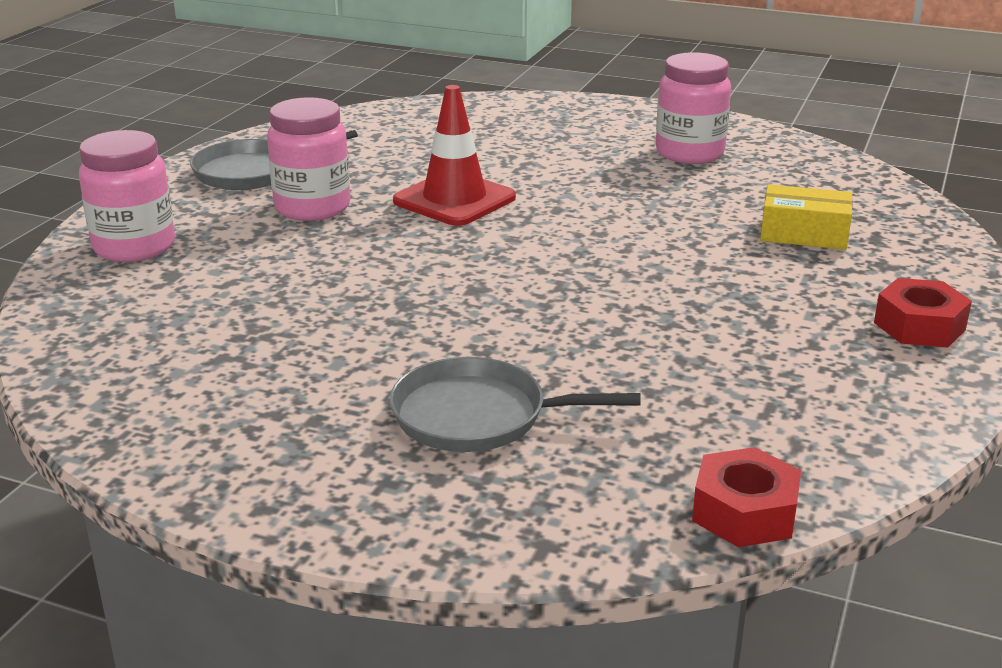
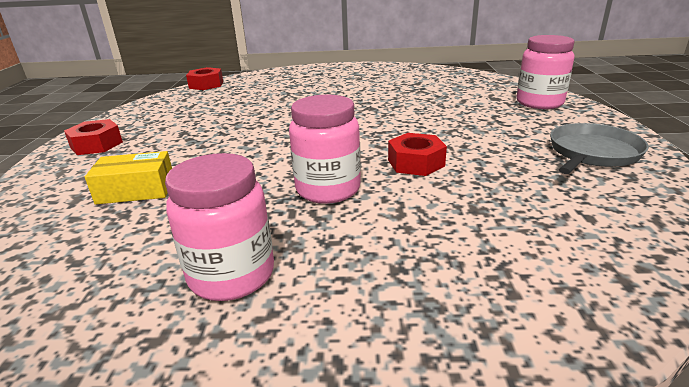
camera: 160 degrees right, 0 degrees up
pink jar [267,97,350,221] -> pink jar moved to [289,95,361,204]
grey pan [389,357,641,452] -> none
red traffic cone [393,85,516,226] -> red nut [388,133,447,176]

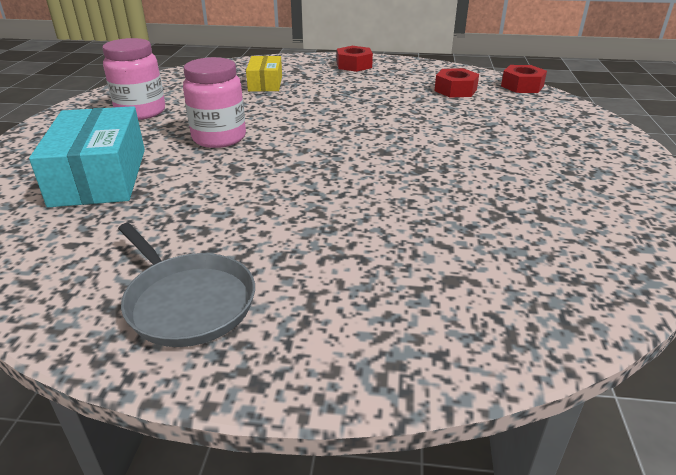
camera: 95 degrees right, 5 degrees up
red nut [388,133,447,176] -> red nut moved to [434,68,479,98]
pink jar [517,35,575,109] -> none
none -> turquoise box [29,106,145,207]

